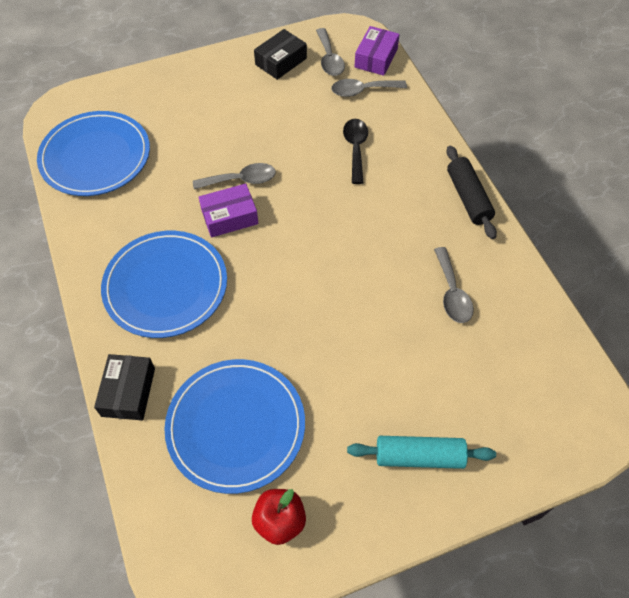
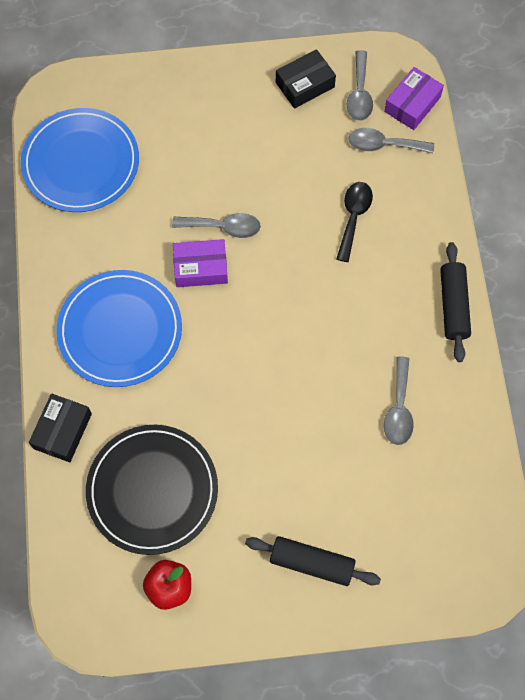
camera: 15 degrees right, 10 degrees up
blue plate [165,359,305,494] -> black plate [86,425,218,555]
turquoise rolling pin [347,436,496,469] -> black rolling pin [245,536,381,586]

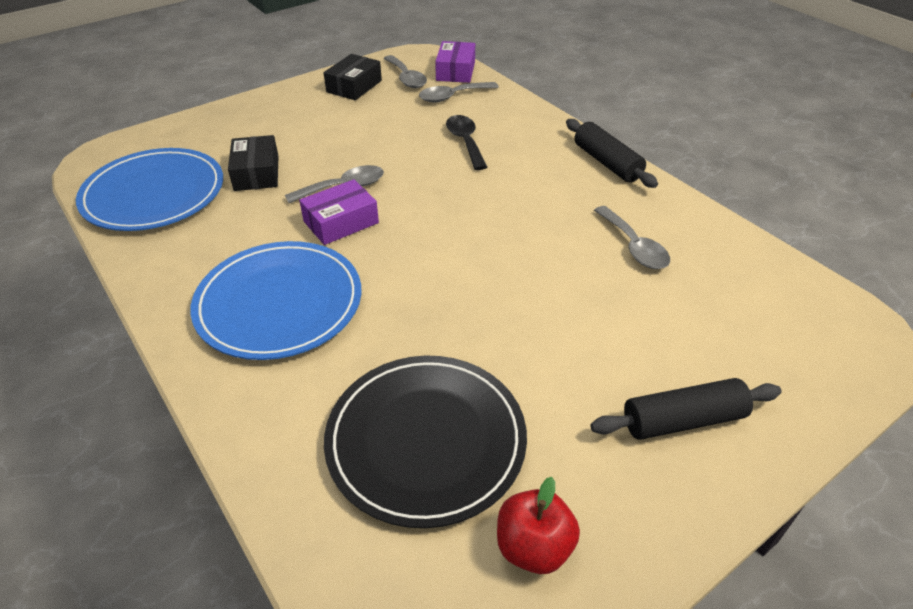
camera: 30 degrees left, 25 degrees down
black box [29,393,92,462] -> black box moved to [228,135,278,191]

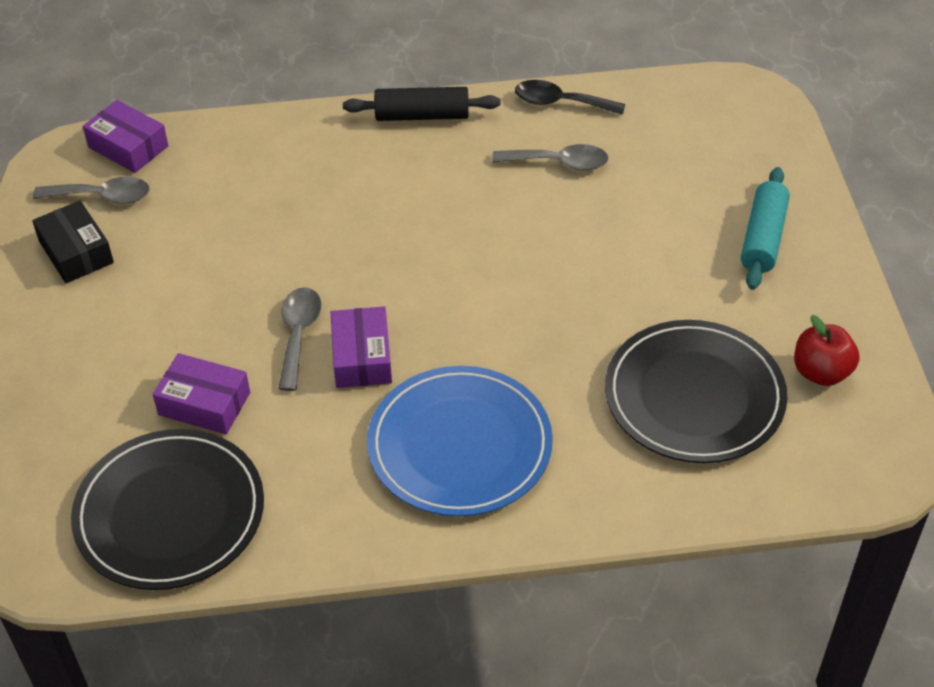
camera: 60 degrees left, 5 degrees up
blue plate [76,148,223,231] -> black plate [71,429,264,590]
black box [228,135,278,191] -> purple box [153,353,250,434]
grey spoon [419,82,499,103] -> none
black spoon [446,115,487,170] -> black spoon moved to [515,80,625,115]
black rolling pin [591,378,782,440] -> turquoise rolling pin [741,167,790,290]

